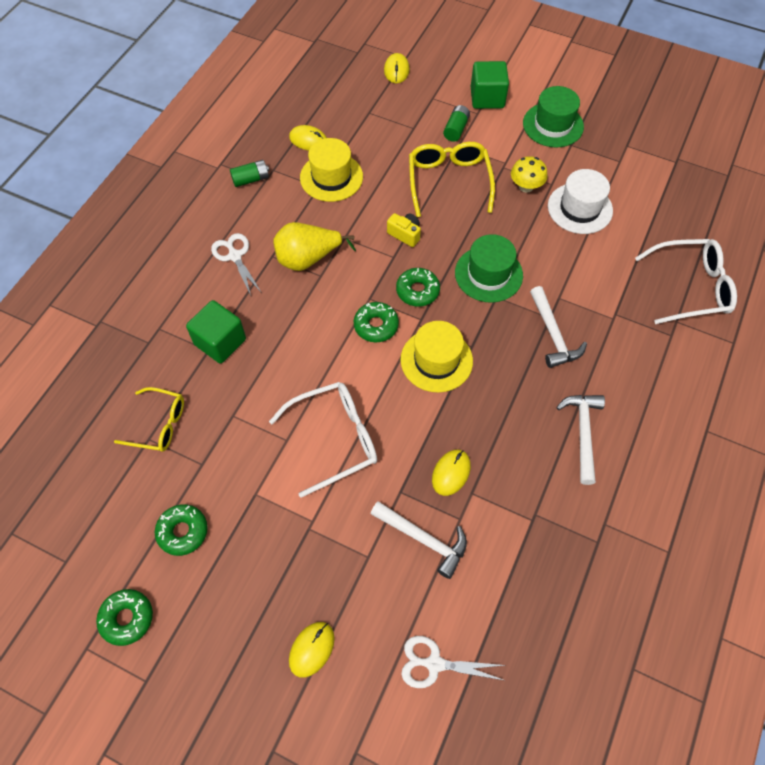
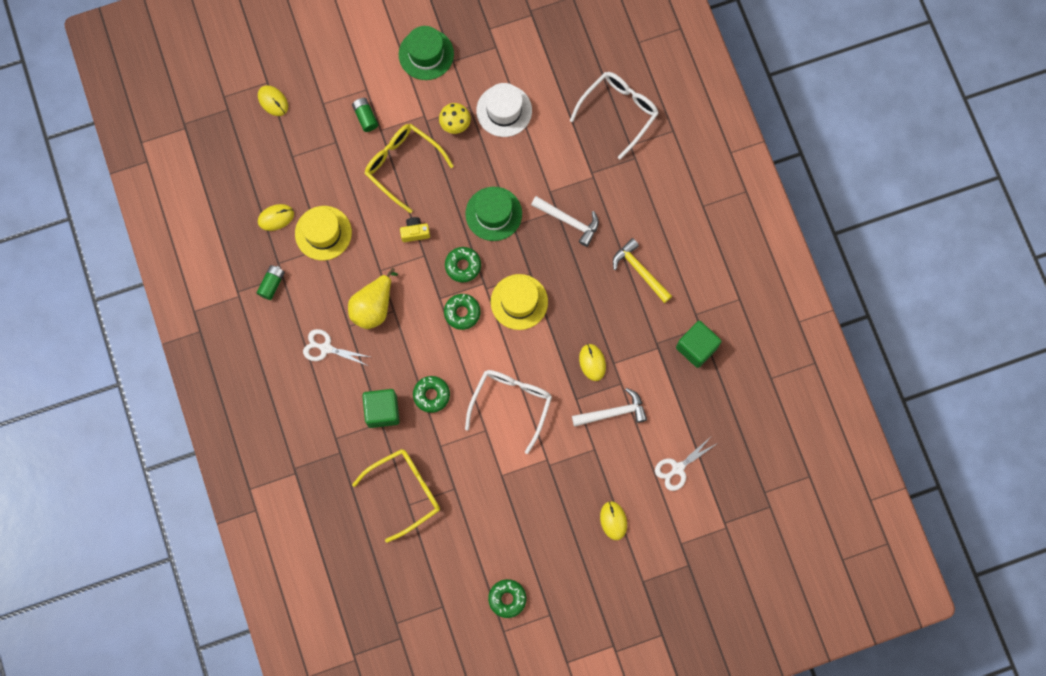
camera: 45 degrees left, 15 degrees up
yellow glasses [114,387,184,452] -> yellow glasses [352,449,440,543], size x1.50
green donut [155,504,208,556] -> green donut moved to [413,376,450,413]
green cube [471,61,509,109] -> green cube moved to [676,321,722,368]
white hammer [556,395,605,485] -> yellow hammer [613,238,672,303]

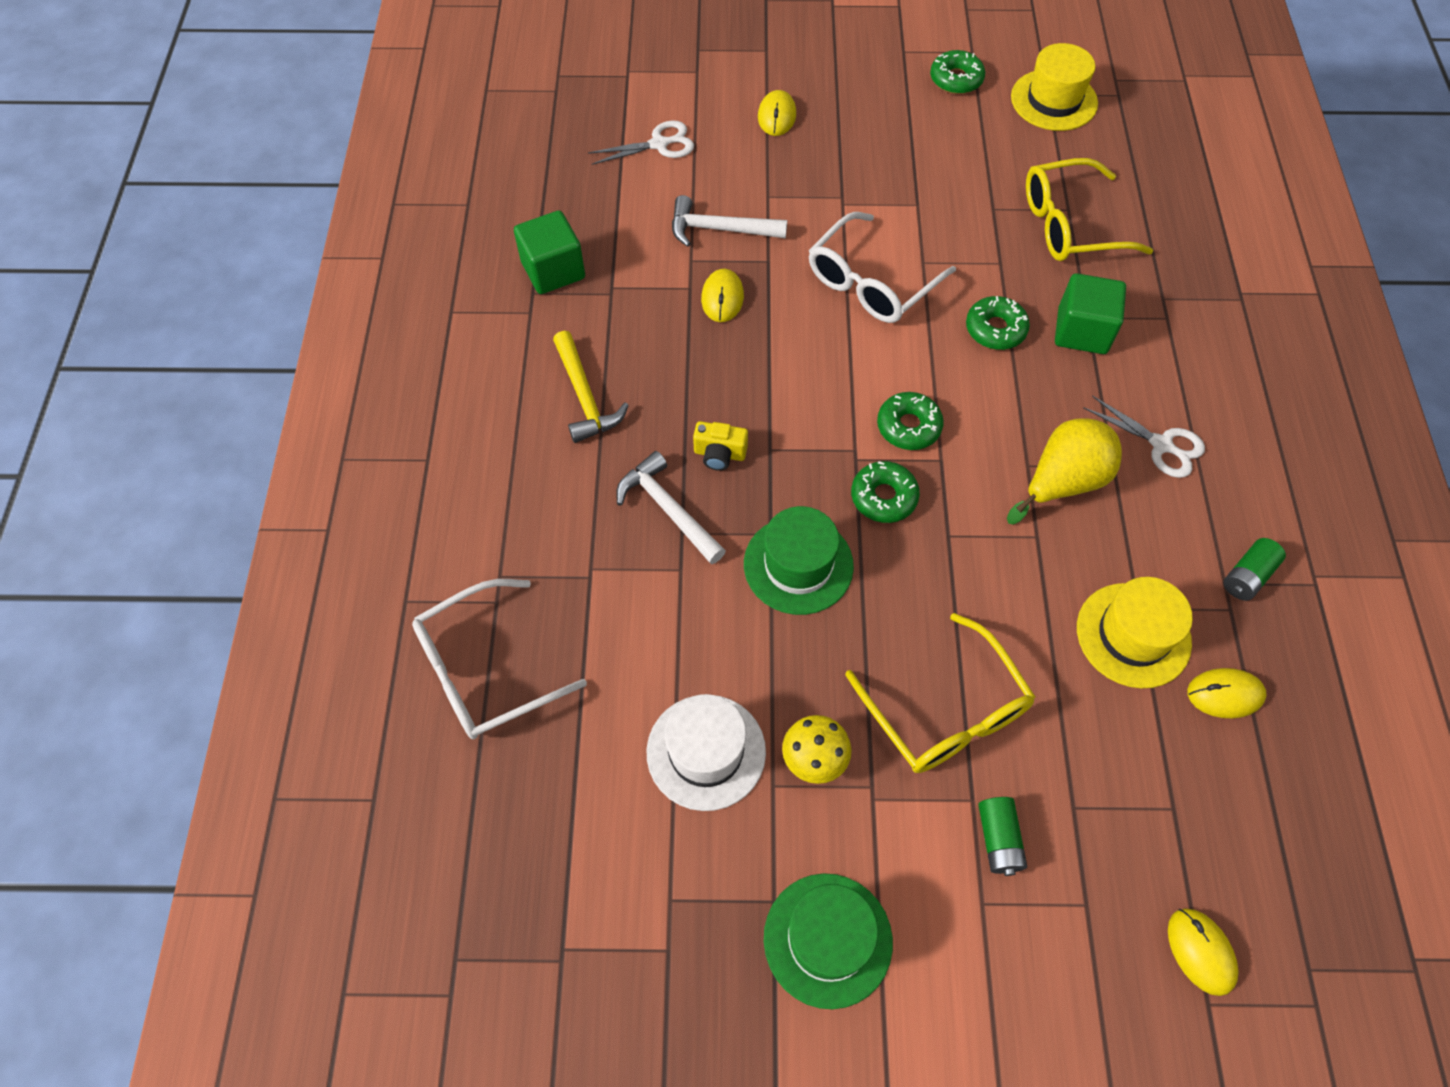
camera: 160 degrees left, 15 degrees down
yellow camera [400,217,430,242] -> yellow camera moved to [693,421,748,471]
yellow hat [491,274,548,330] -> yellow hat moved to [1011,43,1098,131]

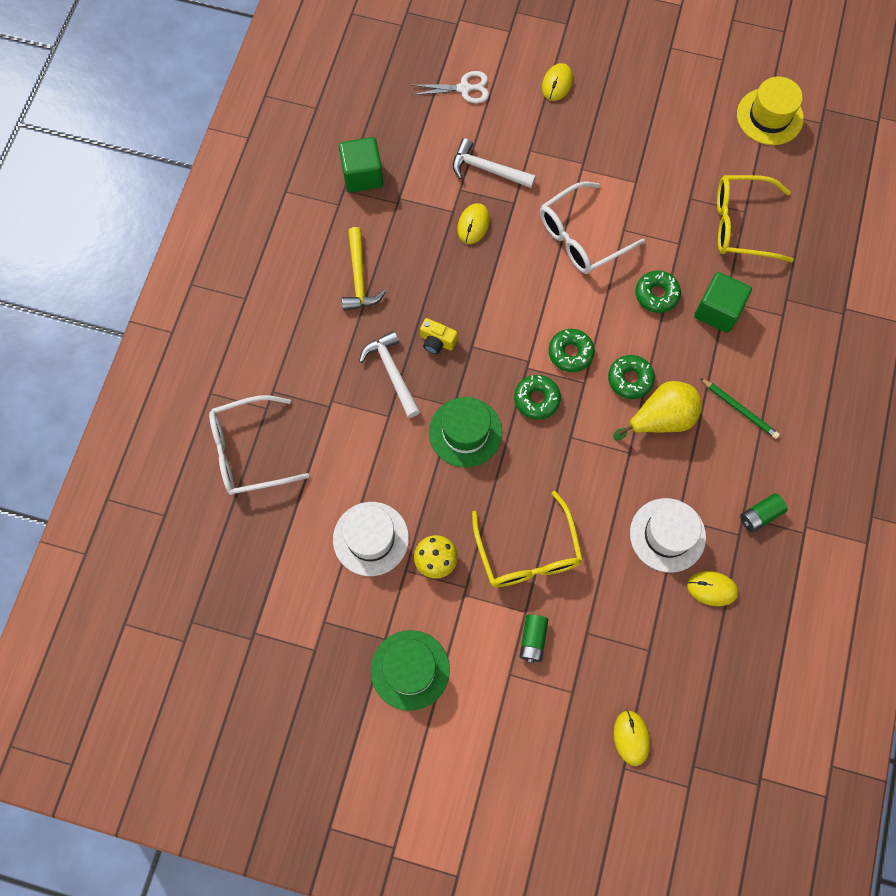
camera: 15 degrees right, 10 degrees up
green donut [930,50,985,94] -> green donut moved to [608,355,655,399]
yellow hat [1077,577,1193,688] -> white hat [630,498,706,573]
white scissors [1084,395,1205,478] -> green pencil [700,378,780,439]

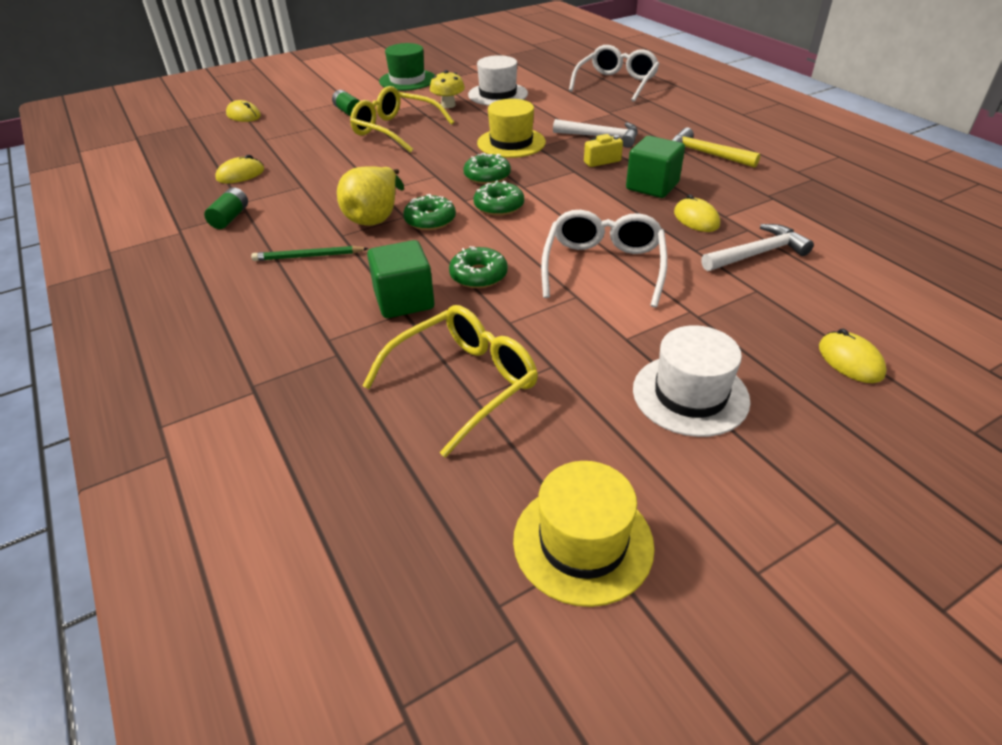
camera: 135 degrees right, 30 degrees down
green cube [339,137,383,193] -> green cube moved to [626,136,685,198]
white scissors [411,71,489,103] -> none
green hat [429,397,502,467] -> yellow hat [477,99,546,158]
white hat [630,498,706,573] -> white hat moved to [633,325,750,437]

